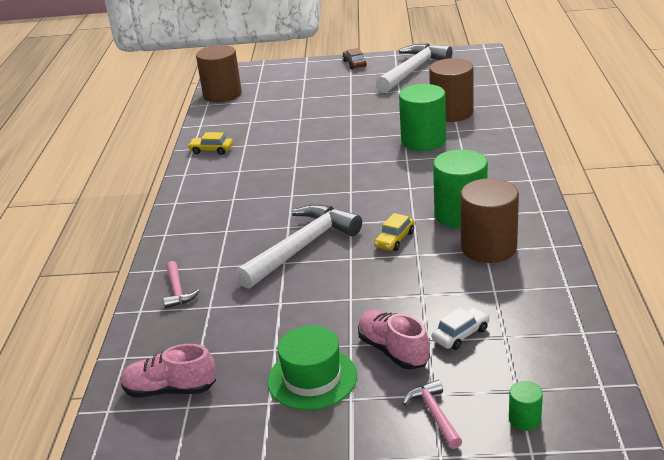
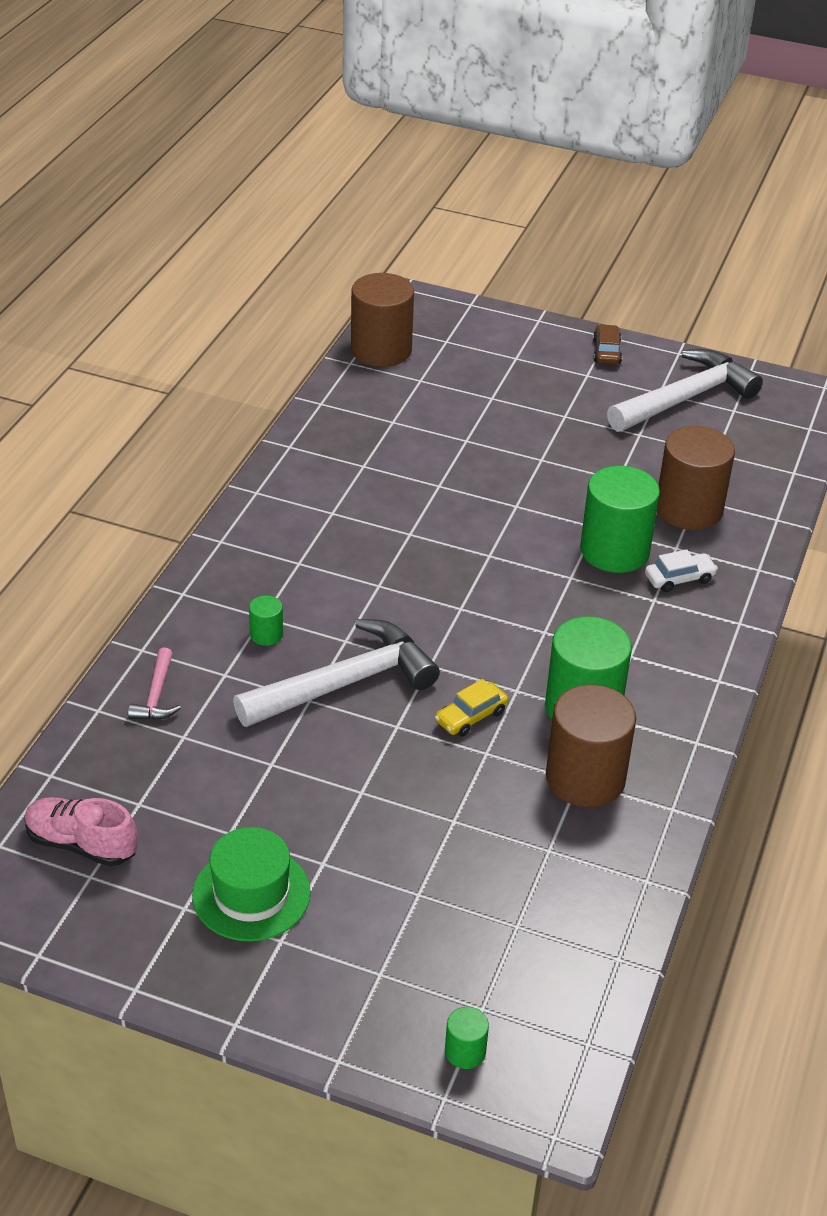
camera: 15 degrees right, 10 degrees up
yellow car [188,132,233,155] -> none
pink shoe [358,310,430,370] -> none
pink hammer [403,380,462,449] -> none
white car [432,307,490,350] -> white car moved to [645,549,718,592]
none -> green cylinder [249,595,283,646]

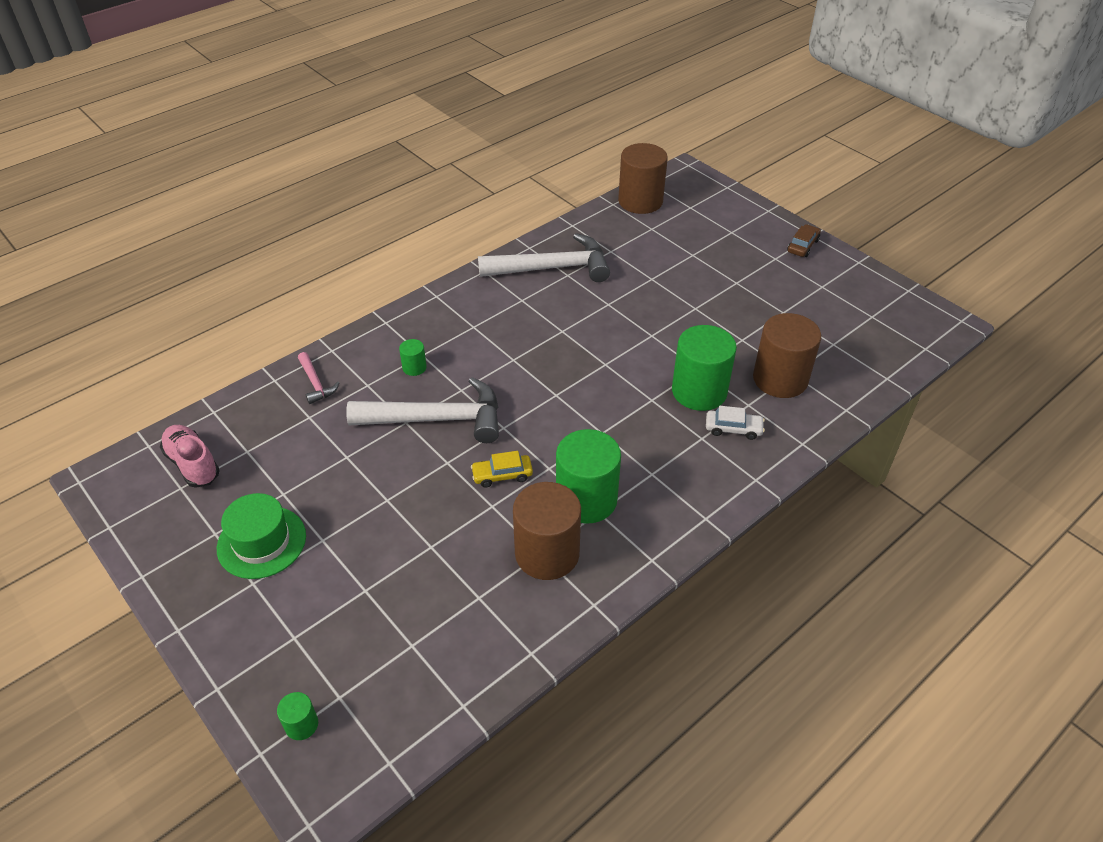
camera: 30 degrees right, 5 degrees up
pink hammer [128,648,181,720] -> pink hammer turned 60 degrees counterclockwise [298,352,340,404]
white hammer [607,349,763,432] -> white hammer moved to [478,233,610,282]

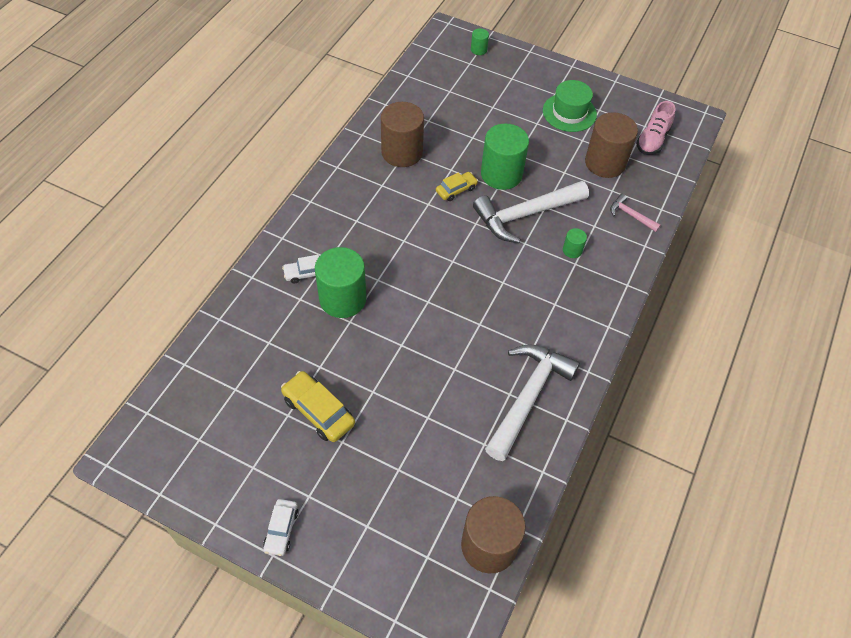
camera: 155 degrees right, 10 degrees up
pink shoe [160,425,220,488] -> pink shoe turned 90 degrees clockwise [636,101,675,155]
white hammer [478,233,610,282] -> white hammer turned 150 degrees clockwise [485,344,580,461]
green cylinder [556,429,621,524] -> green cylinder moved to [481,124,529,190]
brown cylinder [753,313,821,398] -> brown cylinder moved to [585,112,638,178]
brown car [787,224,821,257] -> white car [263,499,299,556]
none -> yellow car [281,371,355,442]

